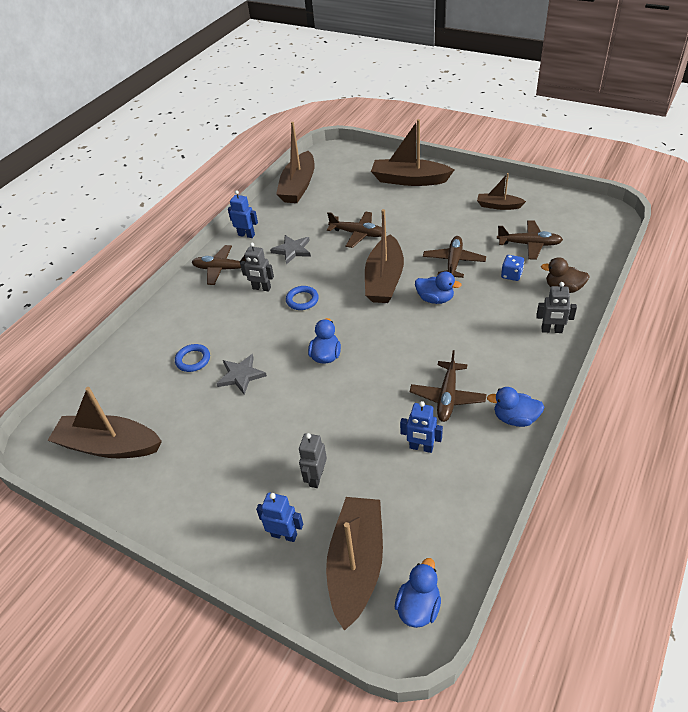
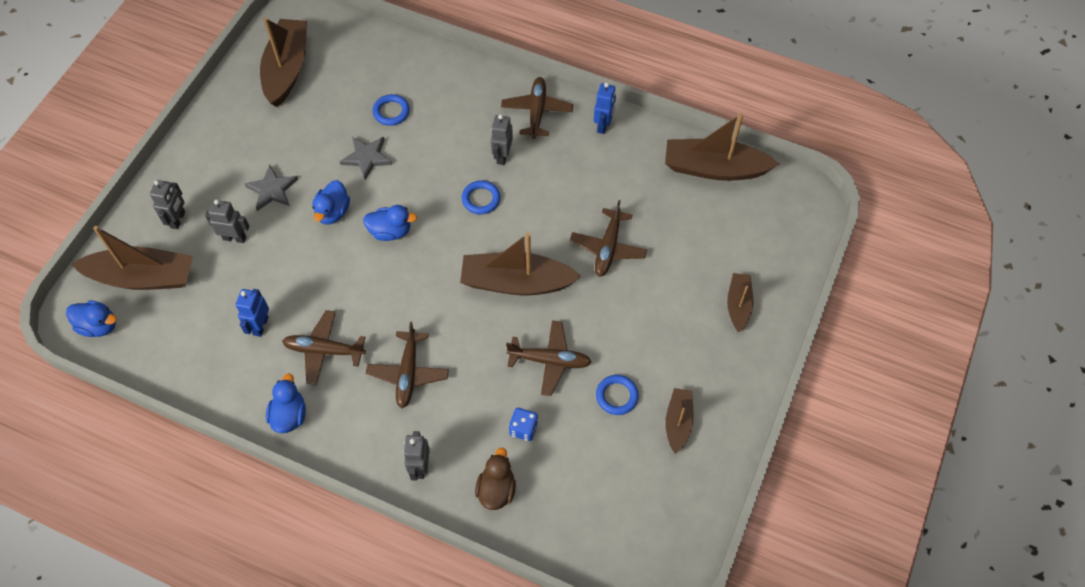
camera: 80 degrees right, 15 degrees up
blue robot [256,492,303,542] -> grey robot [150,180,185,229]
grey star [270,235,311,265] -> grey star moved to [244,165,298,211]
brown boat [371,119,454,186] -> brown boat [727,273,753,332], size x0.55
blue duck [415,272,462,304] -> blue duck moved to [312,180,350,224]
brown plane [497,220,563,260] -> brown plane moved to [366,322,449,408]
none -> blue ring [596,375,639,415]

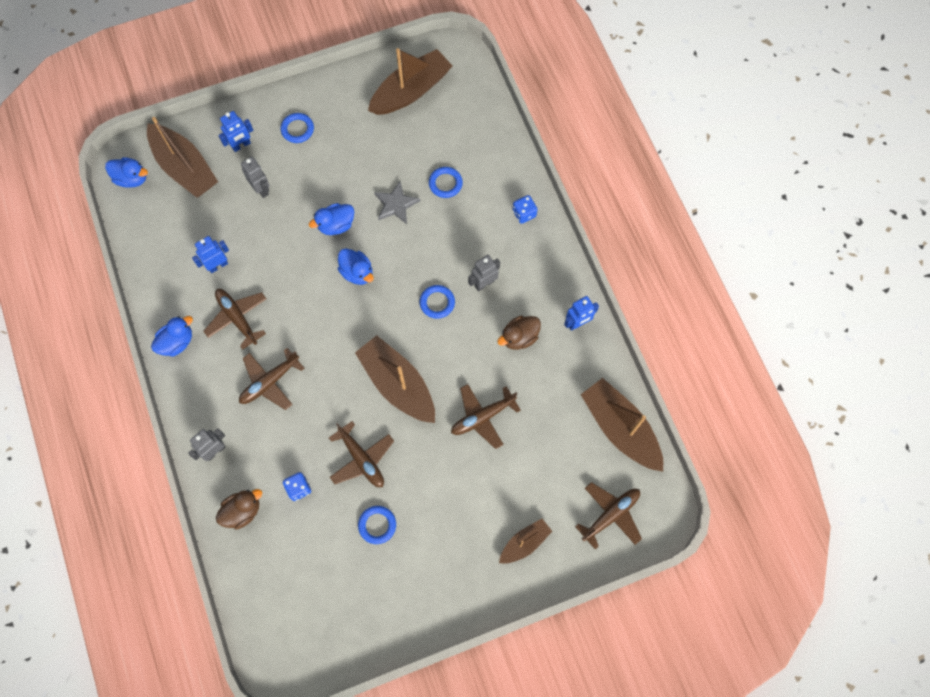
camera: 45 degrees right, 10 degrees up
blue duck [66,300,117,337] -> blue duck turned 45 degrees counterclockwise [105,157,148,188]
grey robot [150,180,185,229] -> blue robot [218,111,253,152]
grey star [244,165,298,211] -> none
brown plane [501,77,573,139] -> brown plane moved to [575,482,642,550]
brown boat [665,388,693,454] -> none
none -> blue ring [281,113,314,143]
none -> brown duck [497,316,541,350]
none -> blue dice [512,195,538,224]

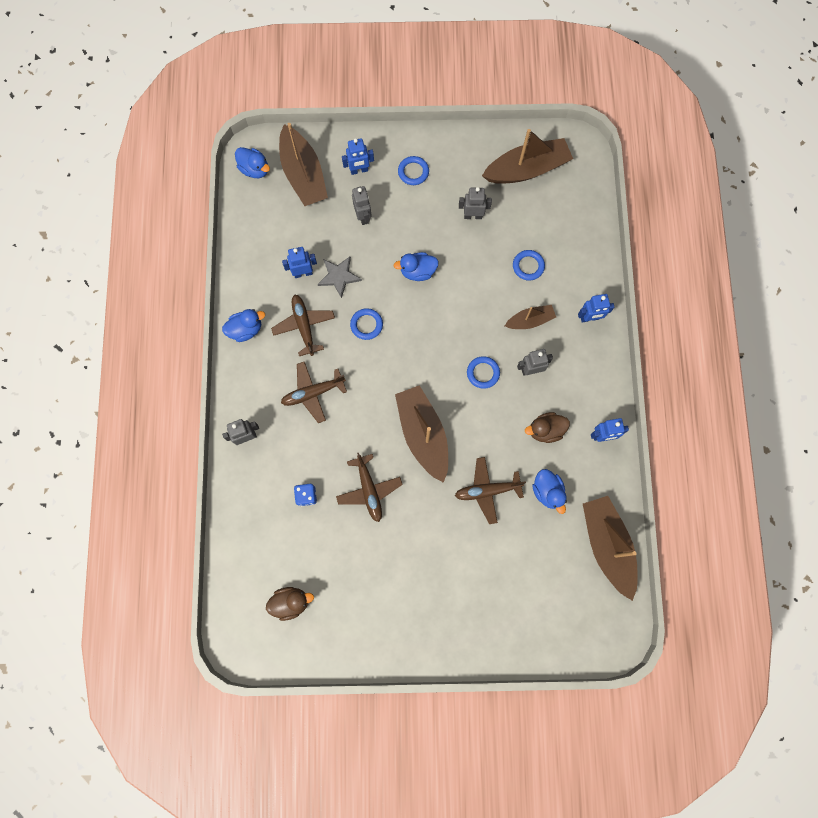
camera: 20 degrees right, 5 degrees up
brown duck [216,489,262,530] -> brown duck moved to [266,587,314,621]
blue duck [338,248,374,285] -> blue duck moved to [532,469,567,514]
blue ring [358,506,396,544] -> blue ring moved to [350,308,383,340]
grey star [374,181,420,224] -> grey star moved to [318,257,362,298]
brown boat [499,519,552,564] -> brown boat moved to [505,305,556,329]
blue dice [512,195,538,224] -> blue robot [578,294,614,323]
brown plane [575,482,642,550] -> none
none -> grey robot [459,187,492,219]

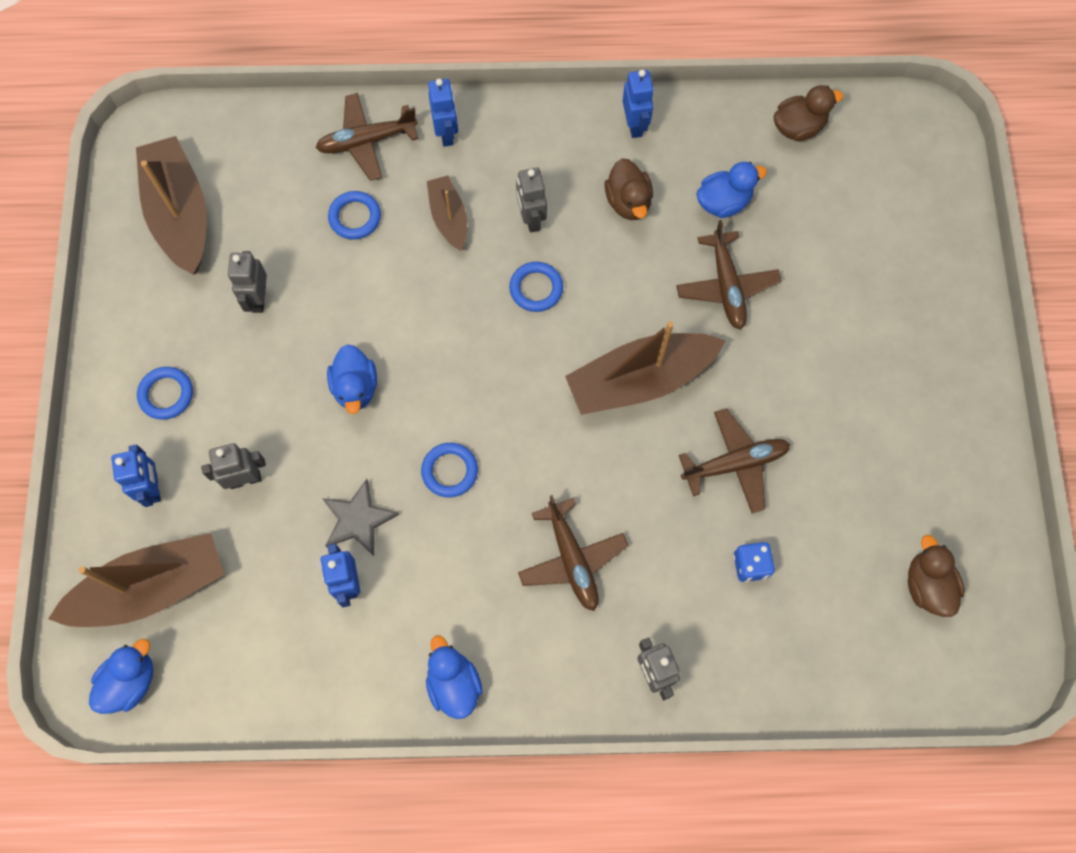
camera: 90 degrees left, 5 degrees down
brown plane [271,295,335,356] -> brown plane moved to [315,93,418,181]
brown boat [583,496,638,601] -> brown duck [774,85,843,141]

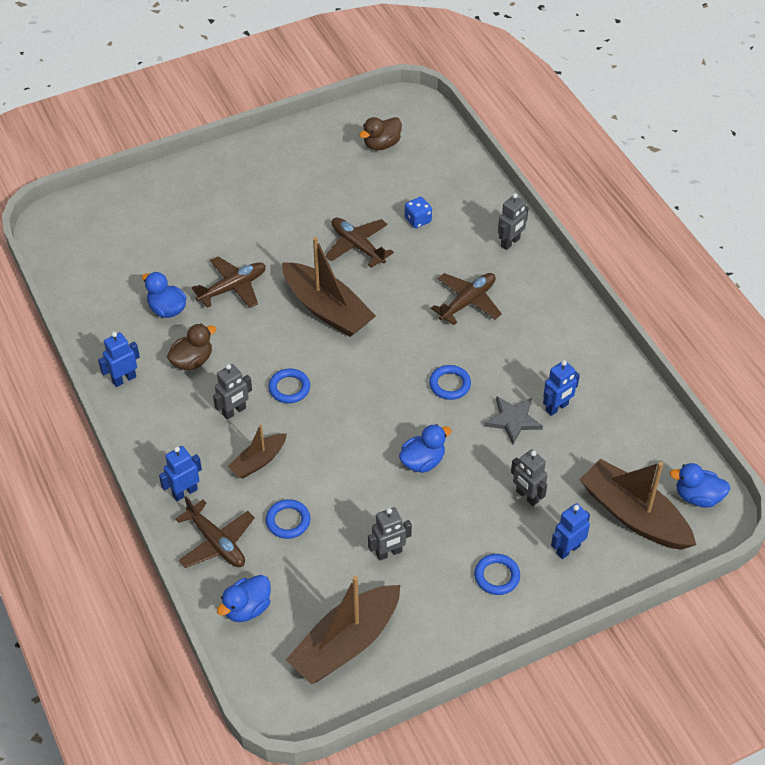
camera: 115 degrees left, 20 degrees down
blue duck [426,636,482,719] -> blue duck moved to [217,575,271,622]
brown duck [774,85,843,141] -> none

